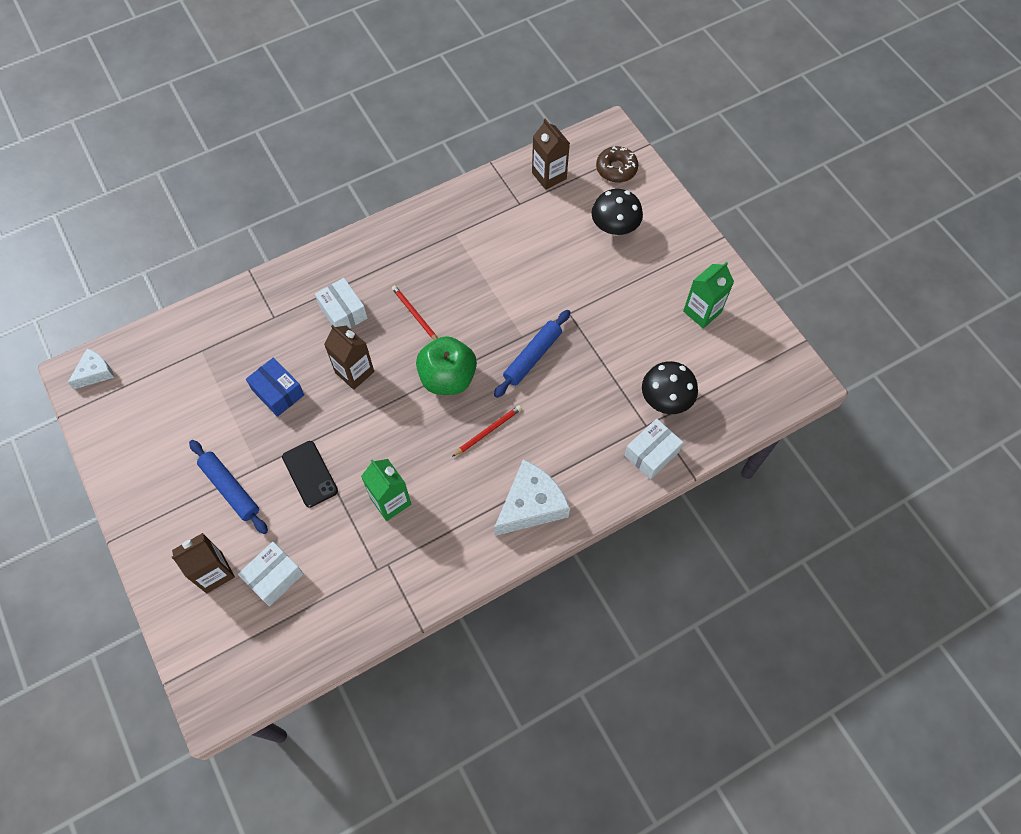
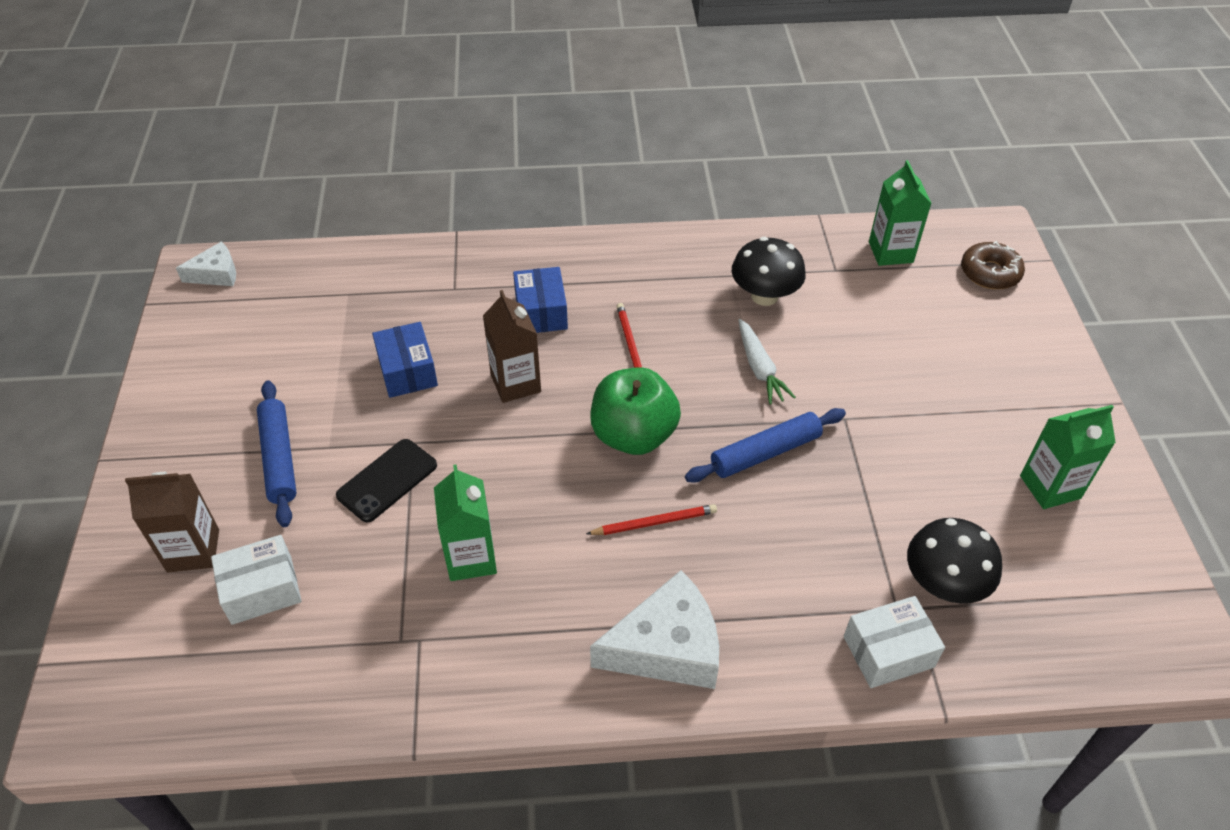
camera: 25 degrees right, 15 degrees down
black phone [282,441,338,507] -> black phone turned 45 degrees clockwise [336,439,437,522]
white box [315,278,368,328] -> blue box [513,267,568,333]
brown carton [532,119,570,190] -> green carton [869,160,932,266]
black mushroom [592,189,643,236] -> black mushroom moved to [732,237,806,306]
none -> white carrot [738,319,796,405]

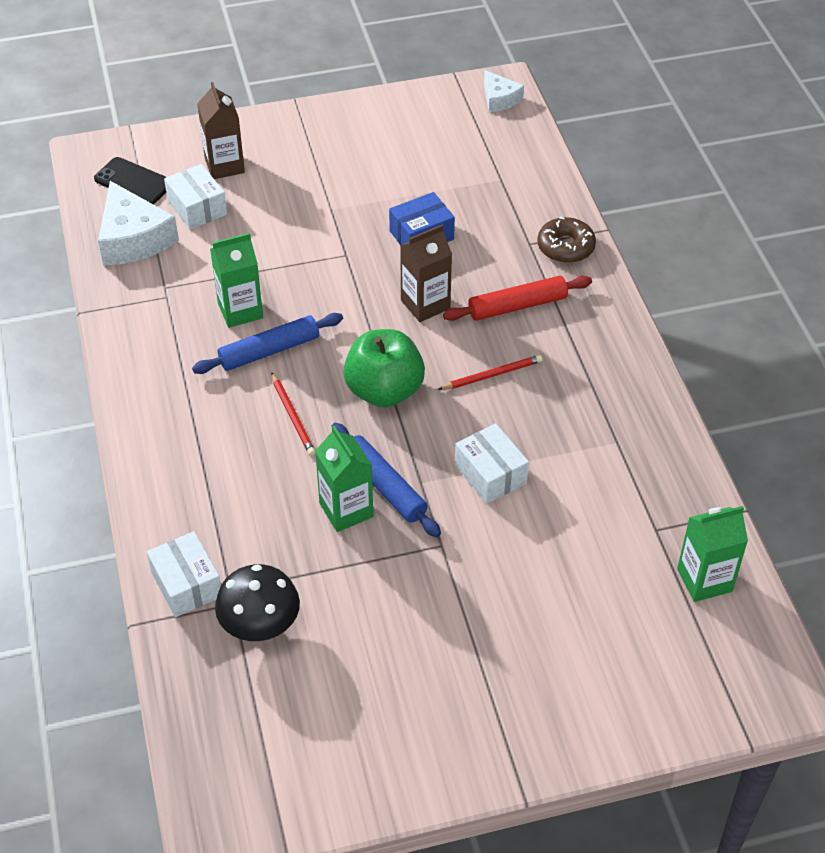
camera: 80 degrees right, 0 degrees up
blue rolling pin [257,380,297,527] -> blue rolling pin moved to [192,313,343,374]
black phone [336,439,437,522] -> black phone moved to [94,157,166,204]
blue box [513,267,568,333] -> red rolling pin [443,276,592,321]
white cheese [590,570,719,689] -> white cheese moved to [98,181,179,265]
black mushroom [732,237,806,306] -> none
white carrot [738,319,796,405] -> white box [455,423,529,504]
brown donut [961,241,1025,289] -> brown donut moved to [537,217,596,263]
green carton [1020,405,1116,509] -> green carton moved to [315,426,373,532]

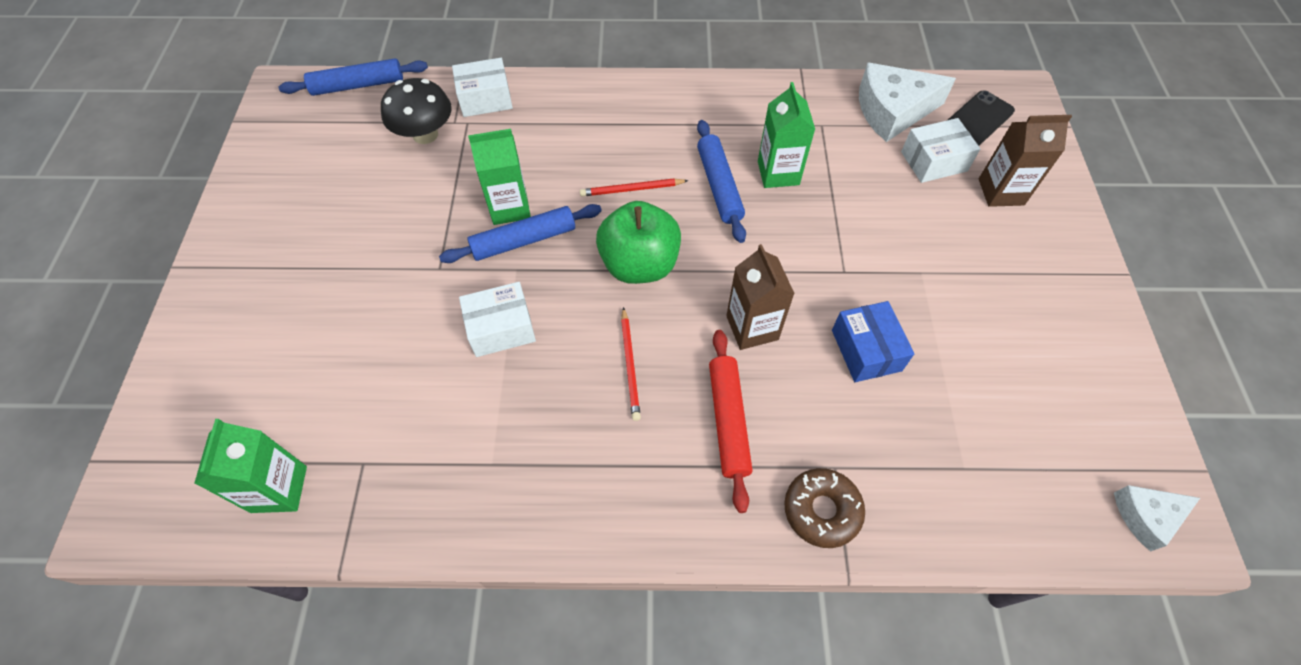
camera: 105 degrees right, 10 degrees up
none -> blue rolling pin [279,58,428,96]

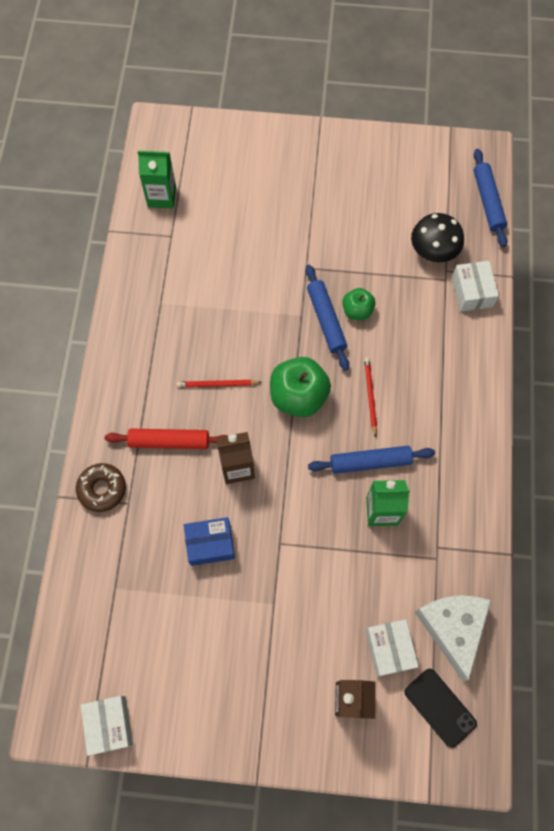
camera: 95 degrees right, 10 degrees up
white box [459,282,536,357] -> white box moved to [81,696,133,756]
green carton [468,129,531,225] -> green apple [342,288,376,320]
white cheese [1114,485,1200,552] -> none

